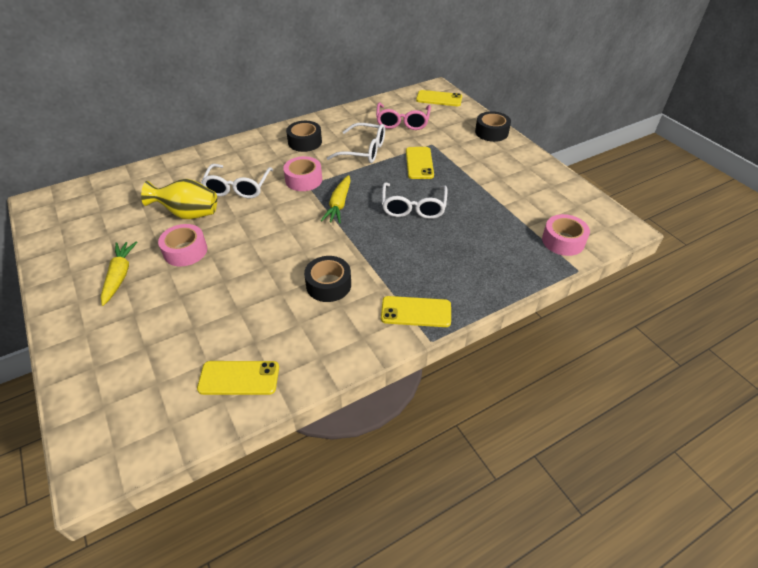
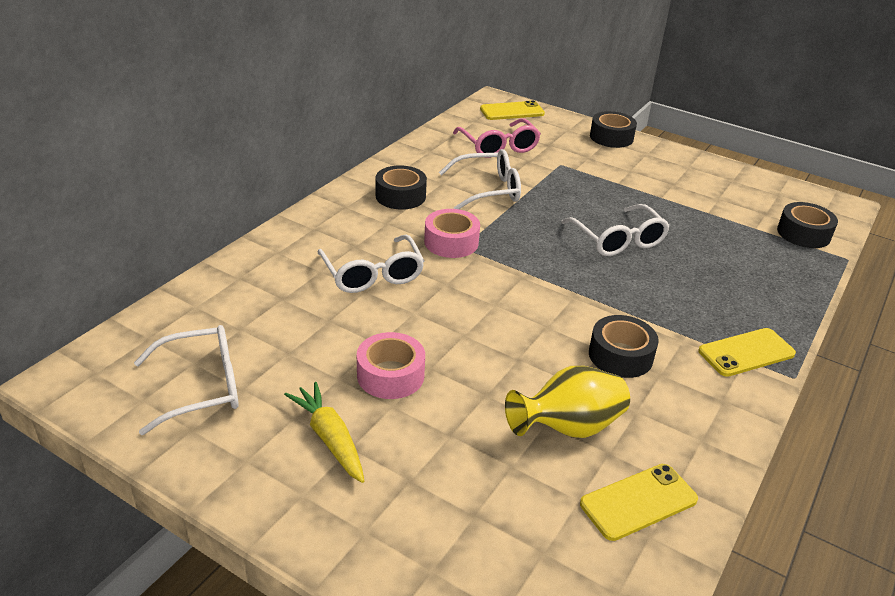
camera: 30 degrees left, 10 degrees down
yellow vase [141,179,217,219] -> yellow vase moved to [505,366,630,438]
yellow carrot [321,175,351,224] -> none
yellow phone [406,147,434,179] -> none
pink tape [542,214,590,256] -> black tape [777,202,838,248]
none -> white glasses [134,325,239,435]

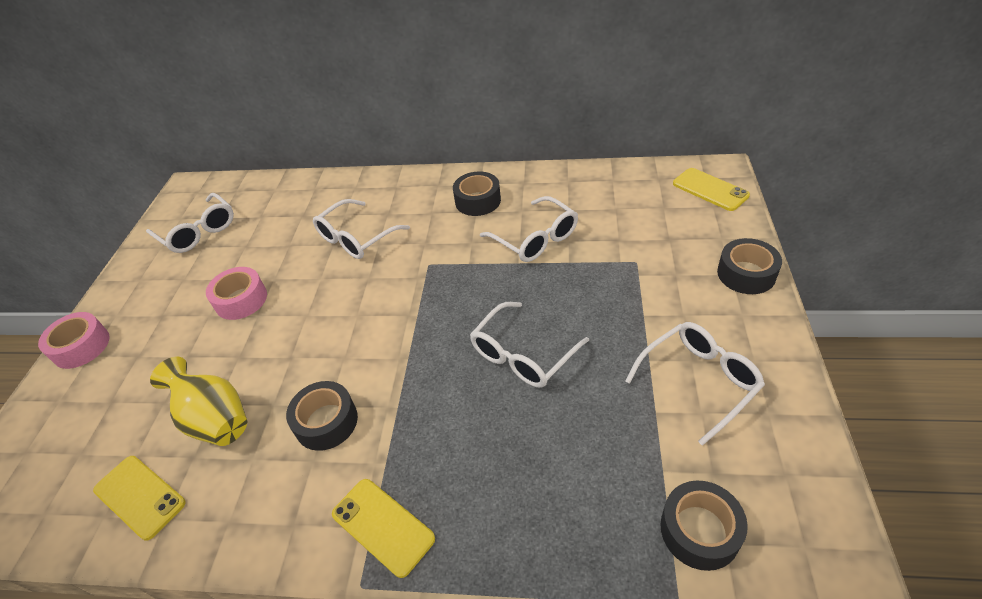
camera: 70 degrees right, 10 degrees up
yellow carrot [284,382,364,483] -> none
pink tape [424,209,480,258] -> pink tape moved to [38,312,110,369]
pink glasses [453,118,541,158] -> none
none -> white glasses [625,322,765,446]

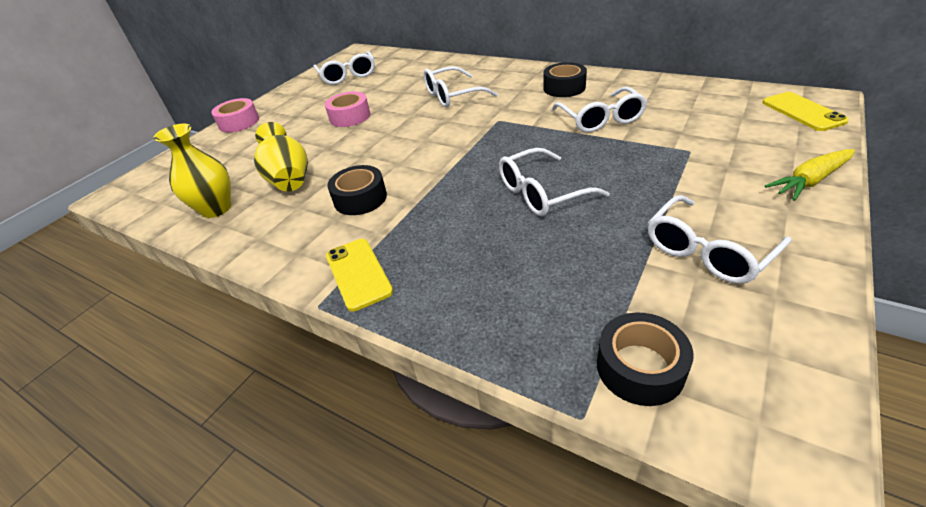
camera: 25 degrees right, 5 degrees down
yellow phone [93,456,186,540] -> yellow vase [153,124,231,218]
white glasses [625,322,765,446] -> white glasses turned 150 degrees clockwise [648,195,792,284]
black tape [717,238,782,294] -> yellow carrot [765,149,855,201]

